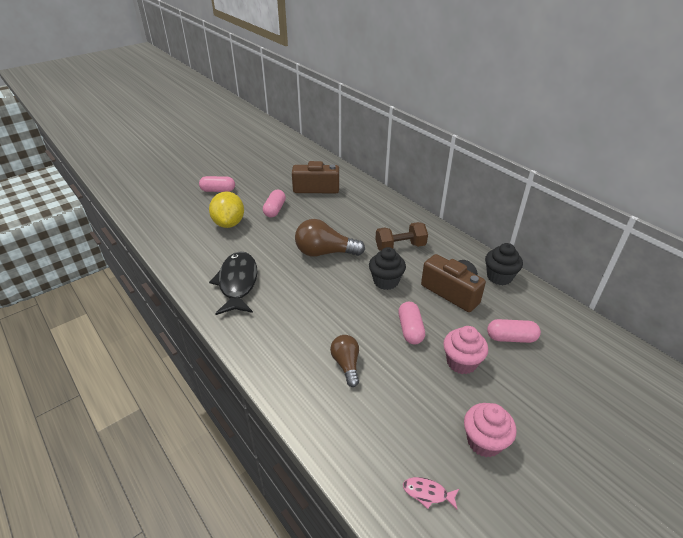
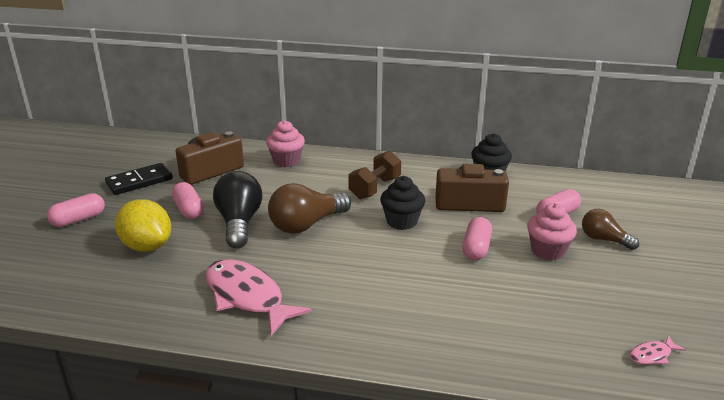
camera: 40 degrees left, 10 degrees down
black fish [209,251,257,315] -> pink fish [206,259,312,336]
brown light bulb [330,335,359,387] -> brown light bulb moved to [582,209,639,250]
pink capsule [398,302,425,344] -> pink capsule turned 60 degrees clockwise [462,217,492,260]
pink cupcake [464,403,516,457] -> pink cupcake moved to [266,120,305,167]
none -> black domino [105,163,173,195]
none -> black light bulb [213,171,262,248]

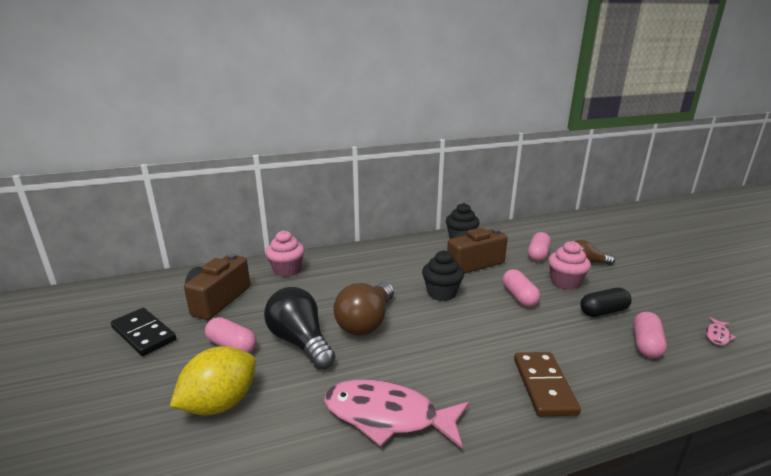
camera: 30 degrees left, 5 degrees down
pink capsule [47,193,105,227] -> pink capsule moved to [633,312,667,358]
black domino [105,163,173,195] -> black domino turned 75 degrees counterclockwise [111,308,176,356]
yellow lemon [115,199,171,252] -> yellow lemon turned 60 degrees counterclockwise [170,346,256,415]
brown dumbbell [348,151,401,199] -> none
none -> brown domino [514,352,581,416]
none -> black capsule [580,288,632,317]

